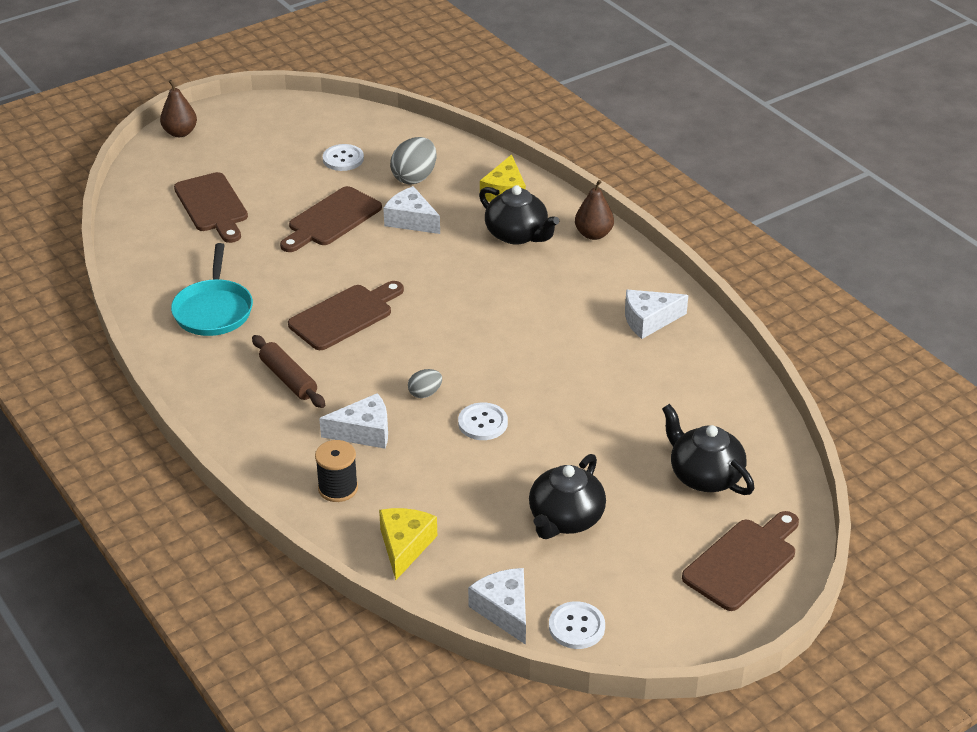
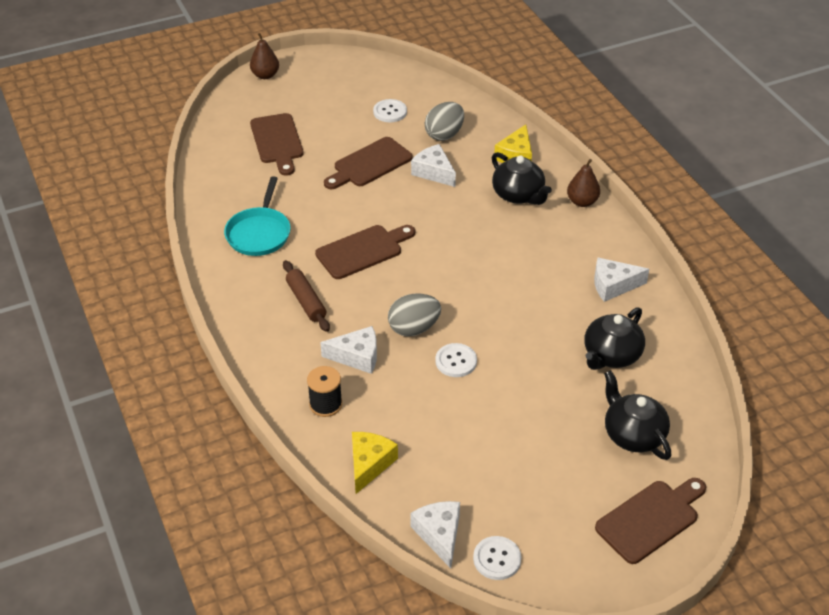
camera: 10 degrees right, 5 degrees up
grey egg [408,369,442,398] -> grey egg [388,294,441,336], size x1.79
black teapot [529,454,606,539] -> black teapot moved to [584,307,645,370]

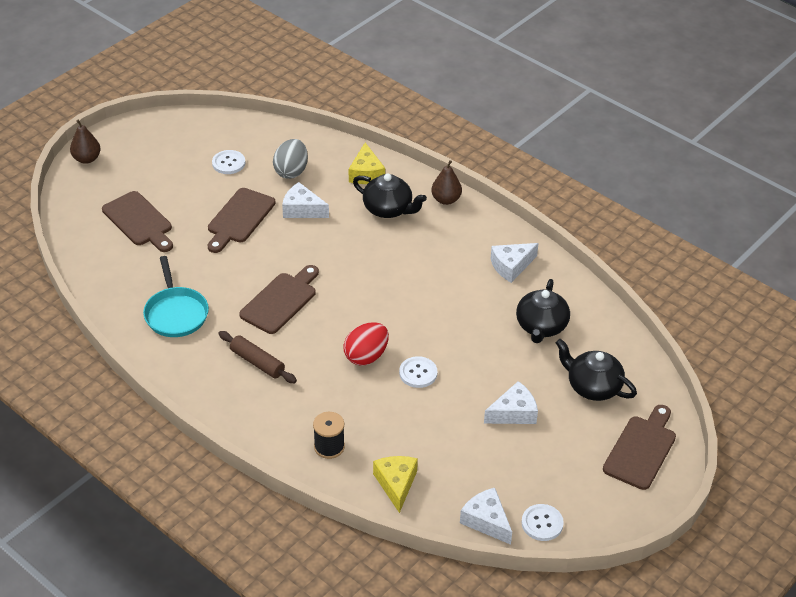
camera: 25 degrees left, 0 degrees up
white cheese [320,326,377,374] -> white cheese moved to [484,381,538,424]
grey egg [388,294,441,336] -> red egg [344,322,389,366]

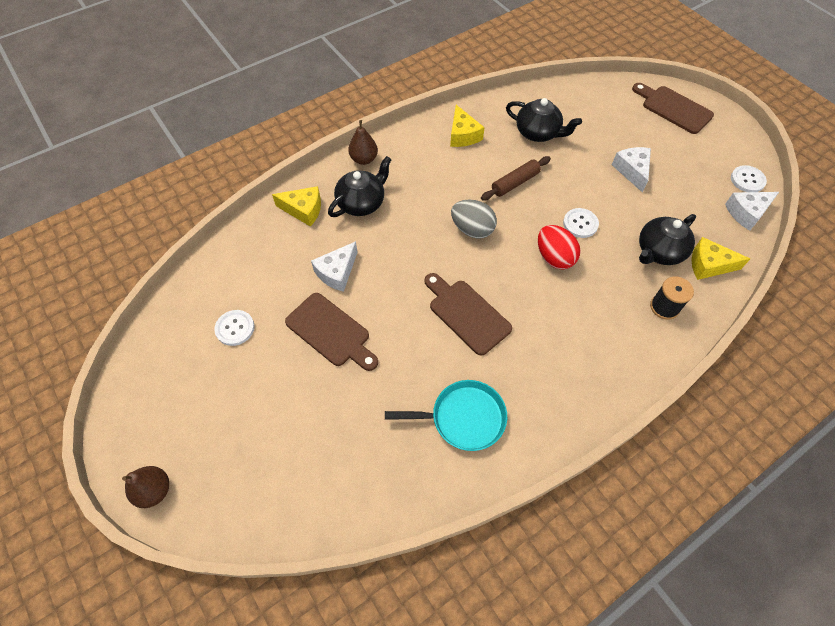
camera: 75 degrees left, 15 degrees up
brown cutting board [102,191,173,252] -> none
brown rolling pin [218,331,297,383] -> brown rolling pin moved to [481,156,551,200]
grey egg [273,139,308,179] -> grey egg moved to [451,200,497,238]
white cheese [491,243,539,283] -> yellow cheese [450,105,485,147]
black teapot [556,339,637,401] -> black teapot moved to [639,214,696,265]

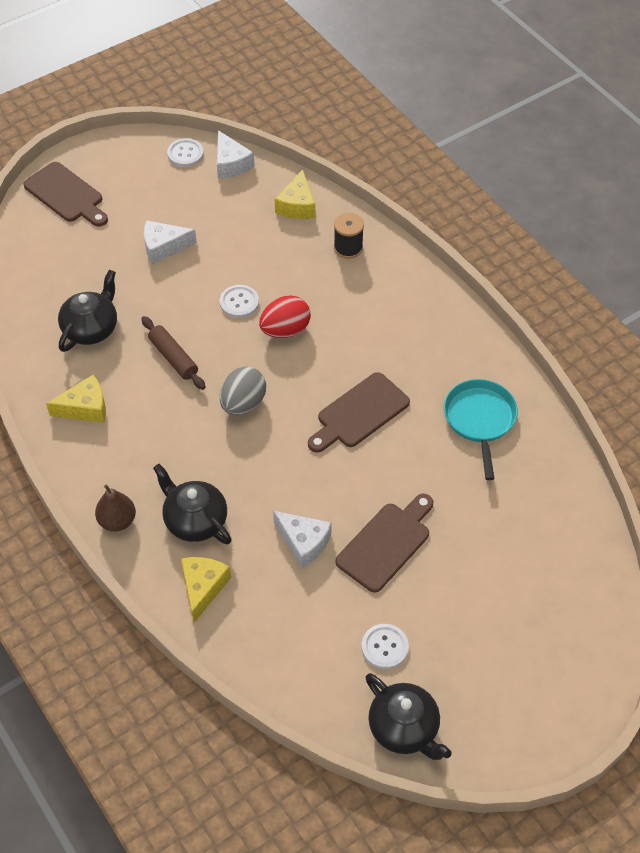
camera: 90 degrees left, 5 degrees down
brown pear [122,466,169,508] -> none
brown cutting board [632,83,714,134] -> brown cutting board turned 90 degrees counterclockwise [23,162,108,227]
black teapot [639,214,696,265] -> black teapot moved to [365,673,452,760]

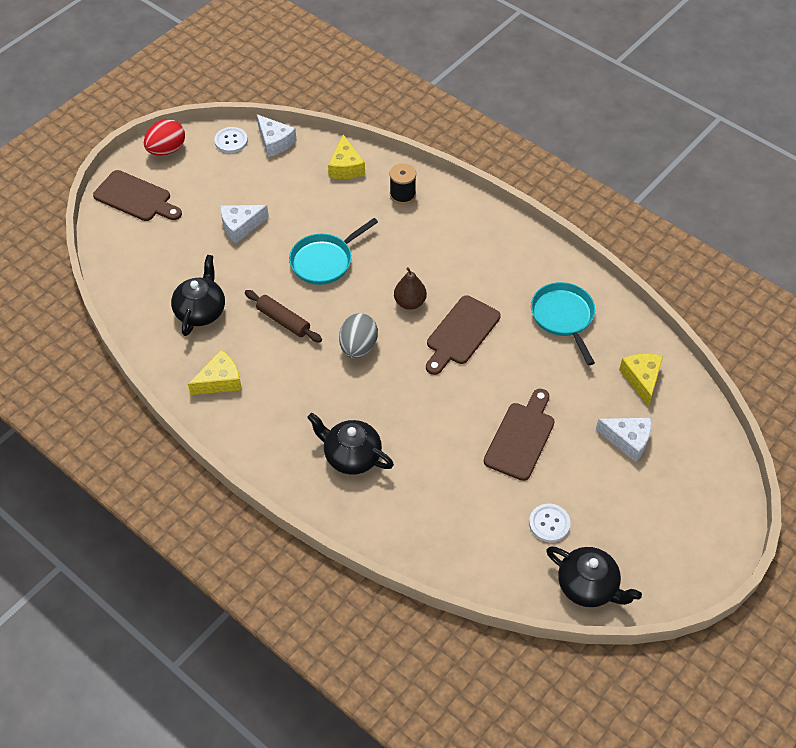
camera: 15 degrees left, 0 degrees up
brown pear [95,484,136,532] -> brown pear moved to [394,267,427,310]
yellow cheese [181,557,231,623] -> yellow cheese moved to [619,354,663,407]
white button [220,285,259,318] -> turquoise pan [289,218,378,285]
red egg [259,295,311,338] -> red egg moved to [144,119,185,156]
white cheese [273,511,332,568] -> white cheese moved to [596,418,652,462]

